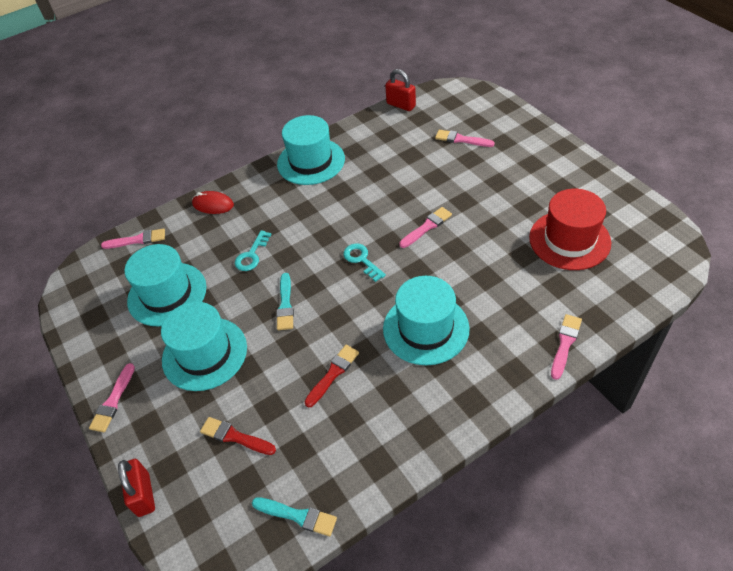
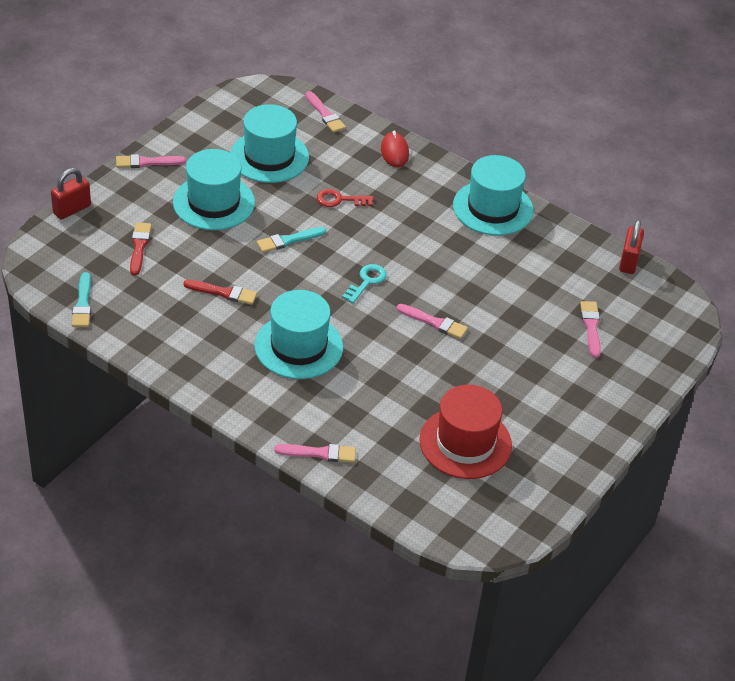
camera: 60 degrees right, 5 degrees down
turquoise key [235,230,272,271] -> red key [317,189,374,207]

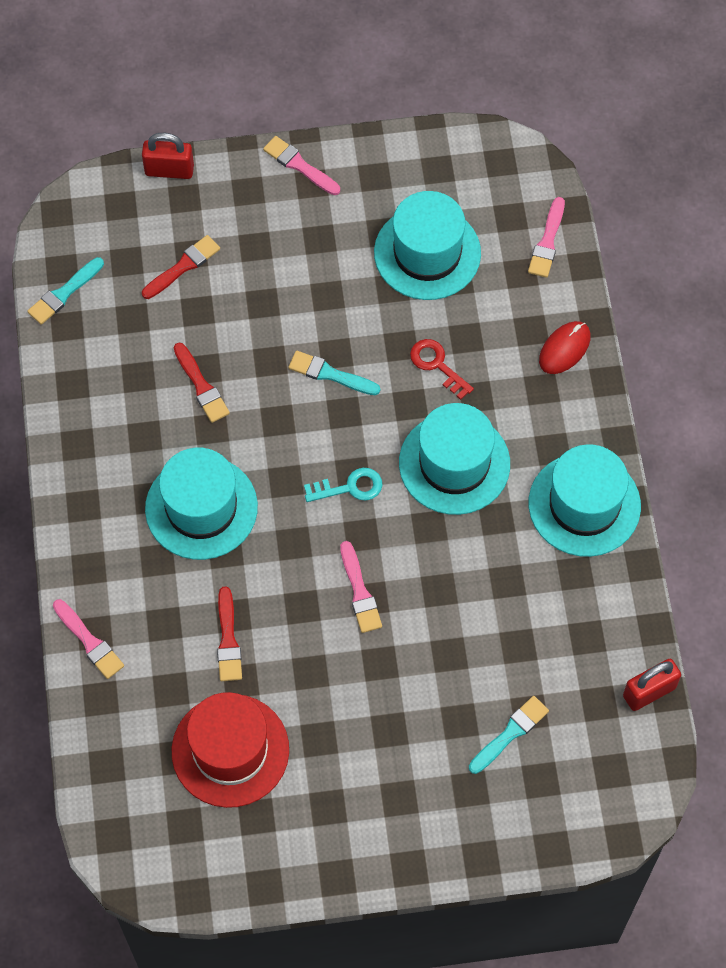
camera: 50 degrees right, 20 degrees up
turquoise hat [173,149,255,230] -> turquoise hat moved to [399,403,510,515]
pink brush [580,301,601,358] -> turquoise brush [469,696,549,774]
none -> red brush [217,586,242,681]

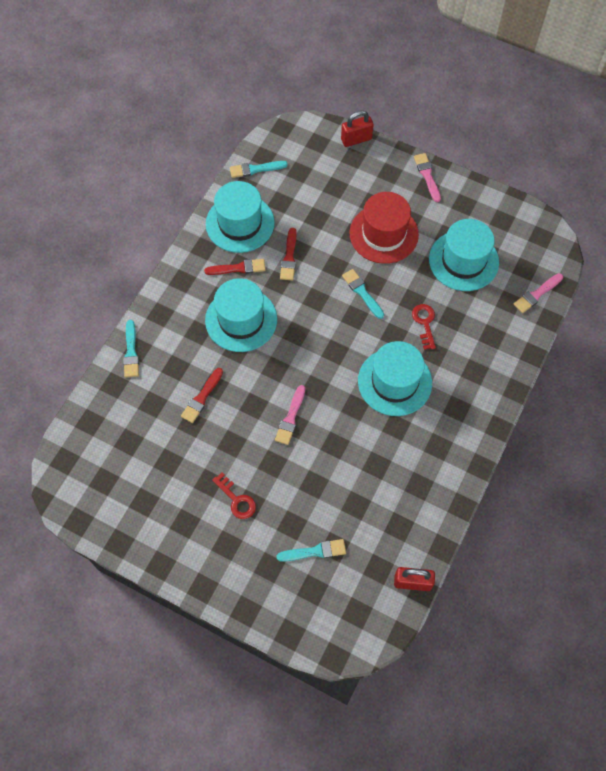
camera: 35 degrees right, 0 degrees up
pink brush [53,599,124,679] -> turquoise brush [123,320,139,377]
red padlock [142,133,194,179] -> red padlock turned 60 degrees counterclockwise [341,110,374,147]
red brush [142,235,220,299] -> red brush moved to [204,259,266,275]
red hat [172,692,289,808] -> red hat moved to [349,192,419,264]
turquoise key [304,468,383,502] -> none
turquoise hat [529,444,641,557] -> turquoise hat moved to [206,181,275,253]
red mouse [539,321,591,374] -> none
none -> red key [212,473,256,519]

